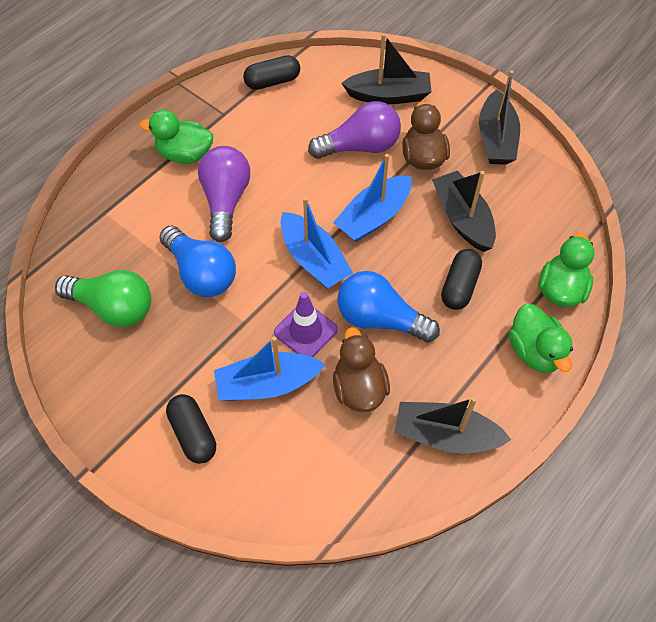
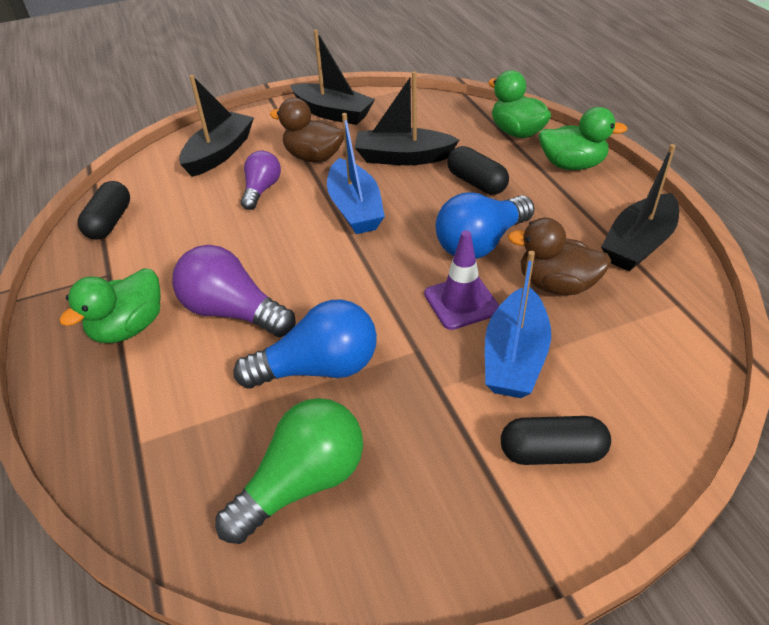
camera: 60 degrees left, 15 degrees down
blue boat [281,197,353,289] -> none
purple light bulb [308,101,401,159] -> purple light bulb [241,151,281,210], size x0.63

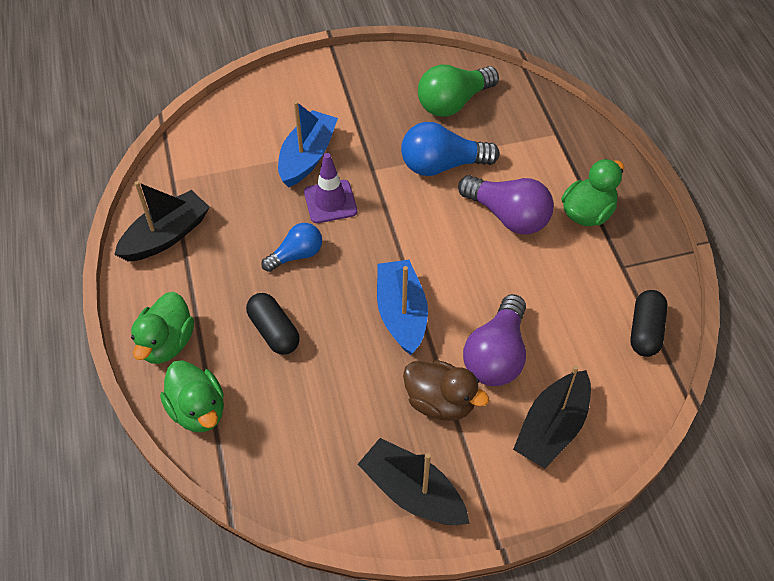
camera: 175 degrees left, 10 degrees up
purple light bulb [241,151,281,210] -> purple light bulb [463,294,526,386], size x1.60
black boat [355,71,459,165] -> none
blue light bulb [435,192,534,259] -> blue light bulb [261,223,322,272], size x0.63
black capsule [501,416,611,465] -> none
brown duck [508,218,612,295] -> none
green duck [539,107,628,170] -> green duck turned 90 degrees counterclockwise [131,292,194,364]

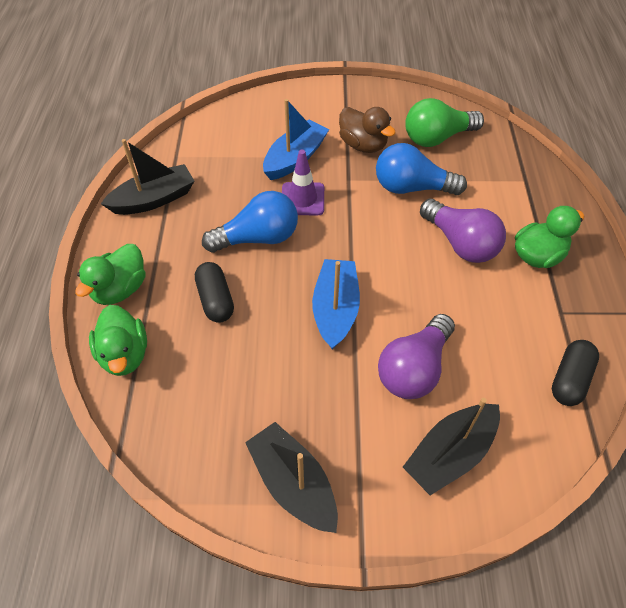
camera: 15 degrees right, 0 degrees up
blue light bulb [261,223,322,272] -> blue light bulb [202,191,298,252], size x1.60
brown duck [403,360,489,421] -> brown duck moved to [339,107,396,153]

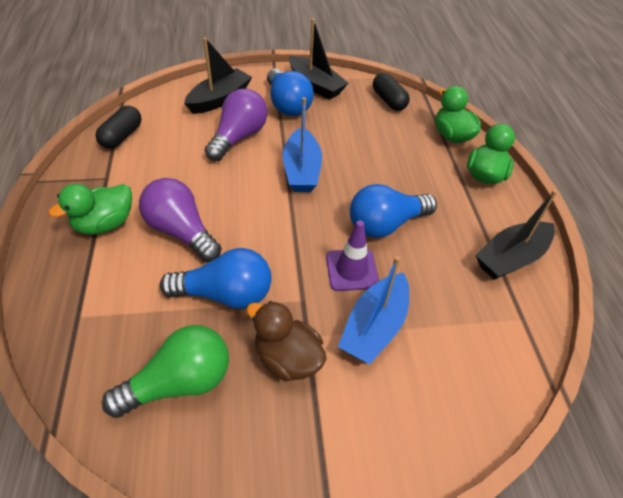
camera: 170 degrees right, 5 degrees down
black capsule [195,262,234,323] -> black capsule moved to [373,73,410,111]
none -> blue light bulb [267,69,314,116]

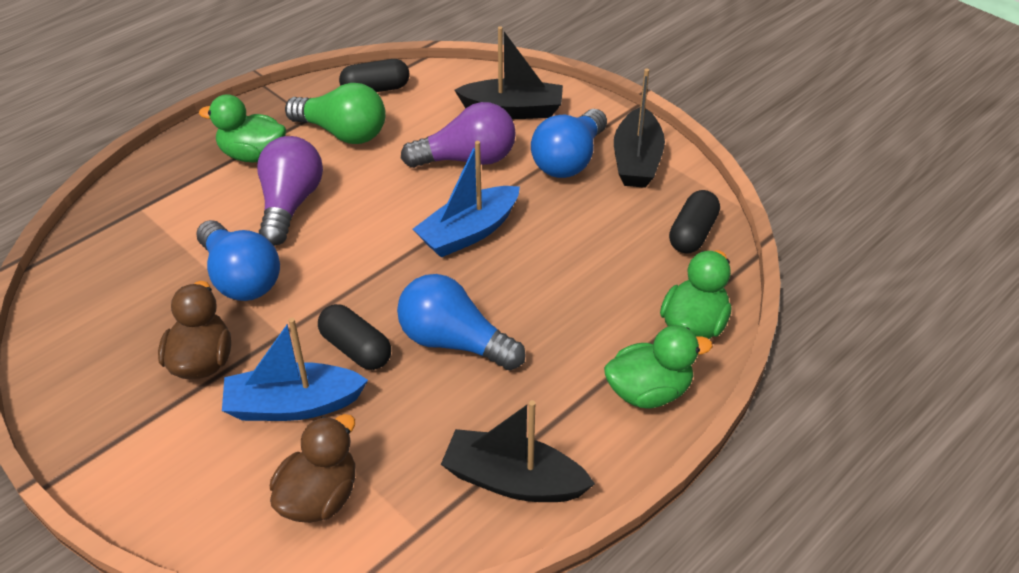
camera: 55 degrees right, 5 degrees down
green light bulb [102,325,229,418] -> green light bulb moved to [285,83,386,144]
purple traffic cone [326,220,379,291] -> black capsule [318,304,391,370]
none -> brown duck [270,414,356,523]

